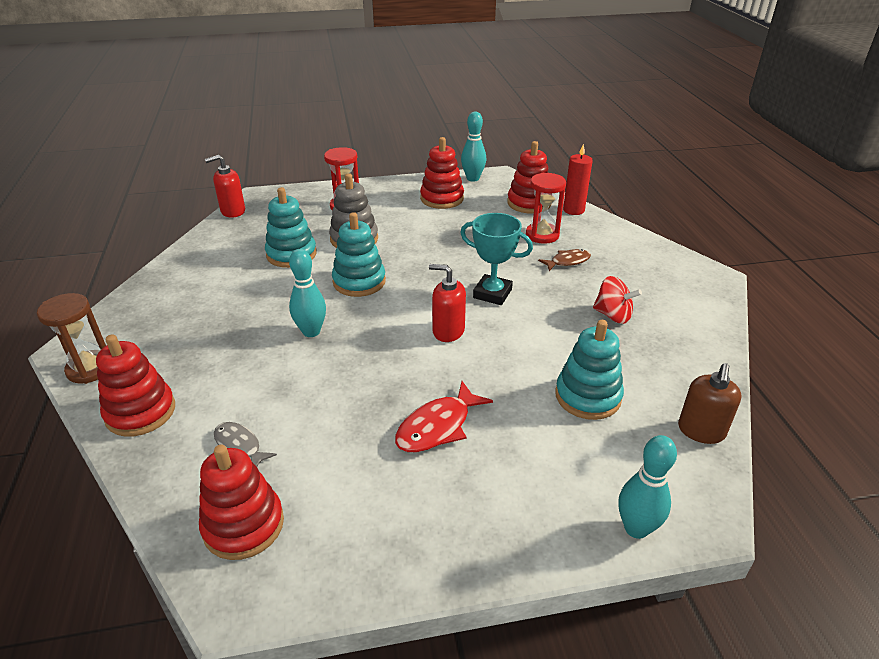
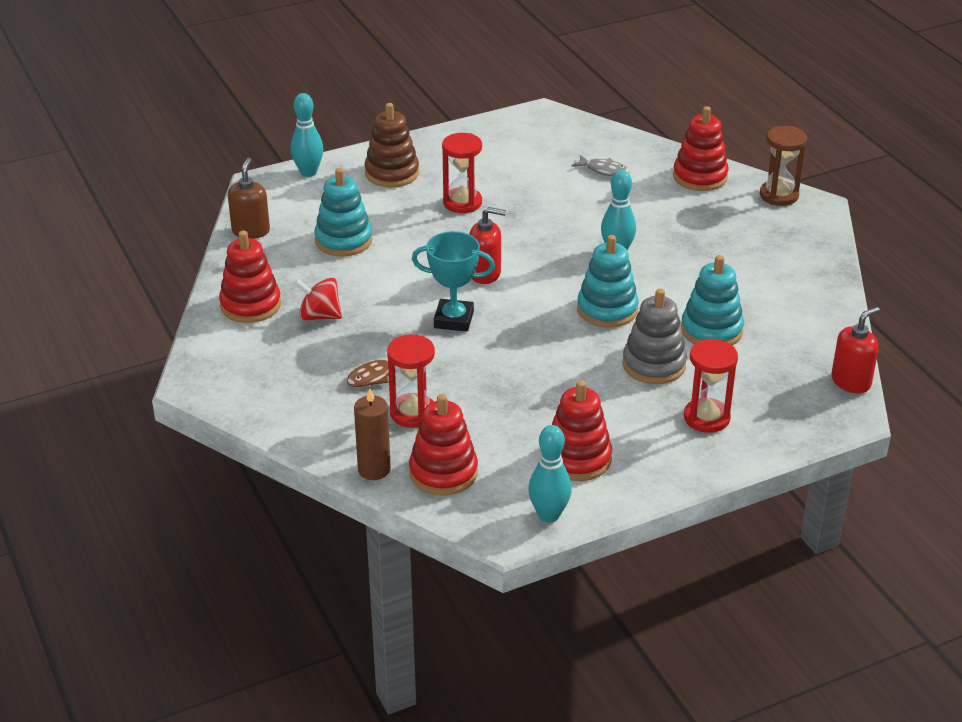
camera: 165 degrees right, 0 degrees up
red stacking toy [199,445,284,560] -> red stacking toy moved to [219,230,281,323]
red fish [395,381,493,452] -> red hourglass [442,133,482,213]
red candle [563,144,593,215] -> brown candle [354,388,391,480]
none -> brown stacking toy [364,103,419,188]

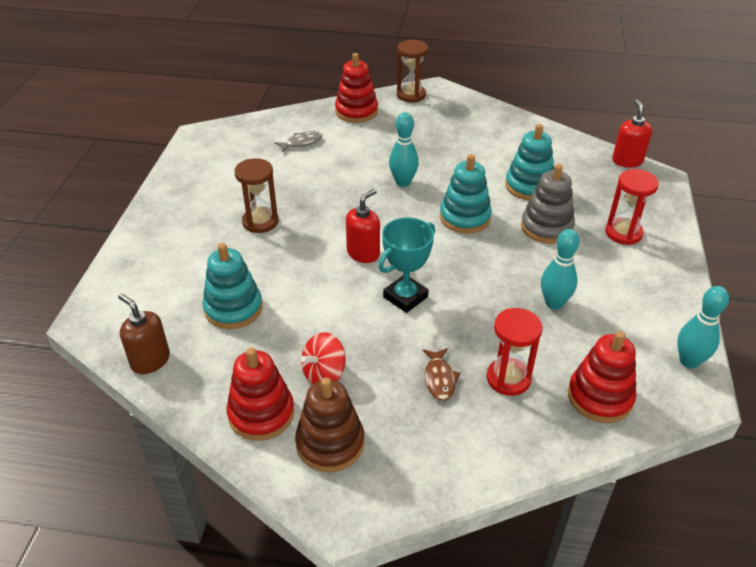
camera: 55 degrees left, 5 degrees up
turquoise bowling pin [290,93,323,177] -> turquoise bowling pin moved to [541,229,580,310]
brown candle [354,388,391,480] -> none
brown stacking toy [364,103,419,188] -> brown stacking toy moved to [295,377,364,472]
red hourglass [442,133,482,213] -> brown hourglass [234,158,278,233]
red stacking toy [552,380,612,481] -> none

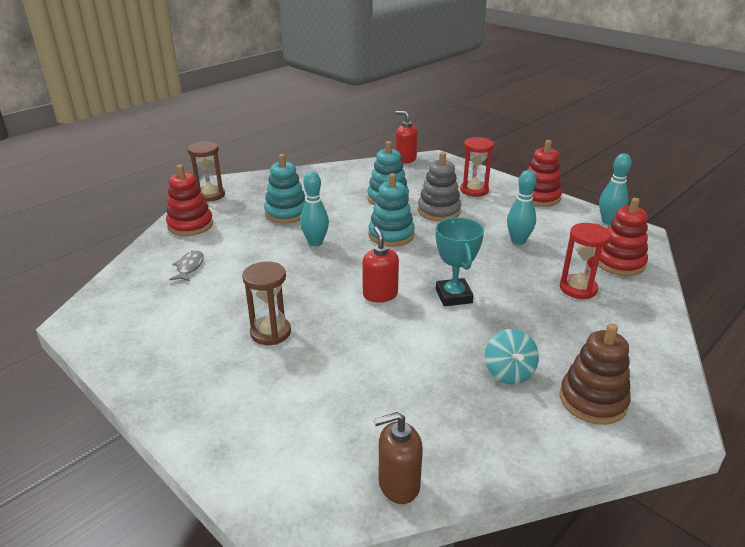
camera: 55 degrees left, 10 degrees down
turquoise stacking toy [203,243,263,329] -> turquoise stacking toy moved to [264,154,305,223]
red stacking toy [227,348,295,441] -> red stacking toy moved to [527,140,562,207]
red spinning top [301,332,346,385] -> turquoise spinning top [485,329,539,384]
brown fish [422,348,460,401] -> none

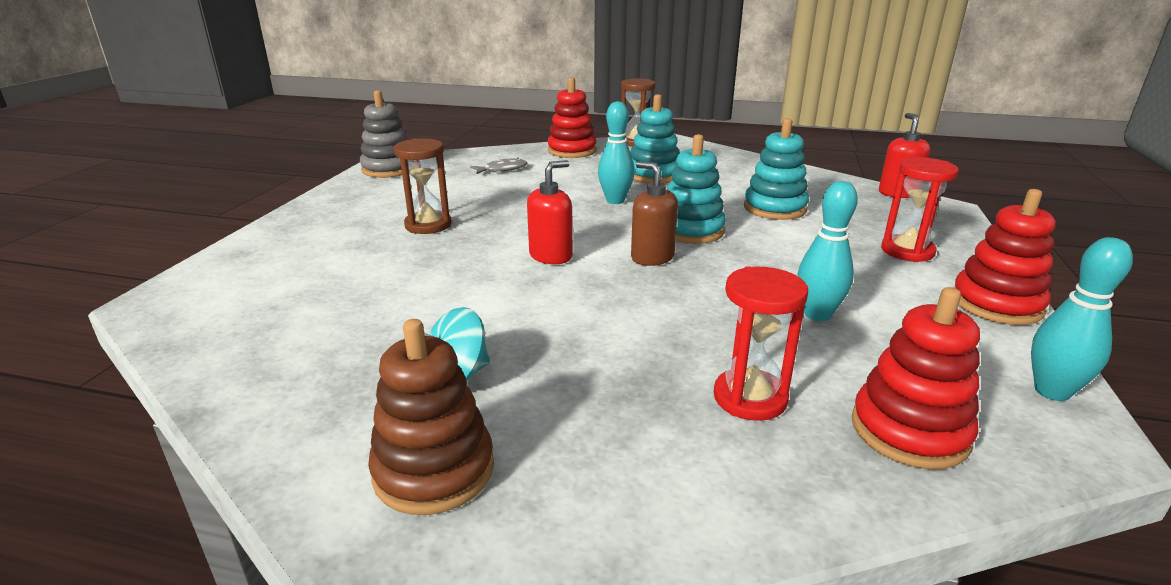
camera: 60 degrees right, 5 degrees down
brown soap dispenser [374,412,423,504] -> brown soap dispenser moved to [631,161,678,266]
grey stacking toy [418,152,461,221] -> grey stacking toy moved to [360,90,406,178]
turquoise trophy [436,217,484,306] -> none

